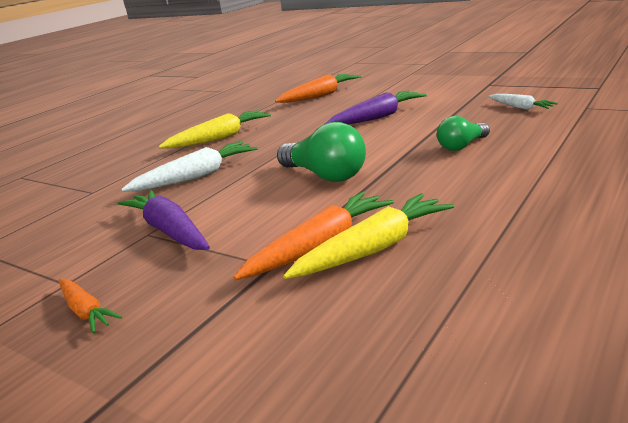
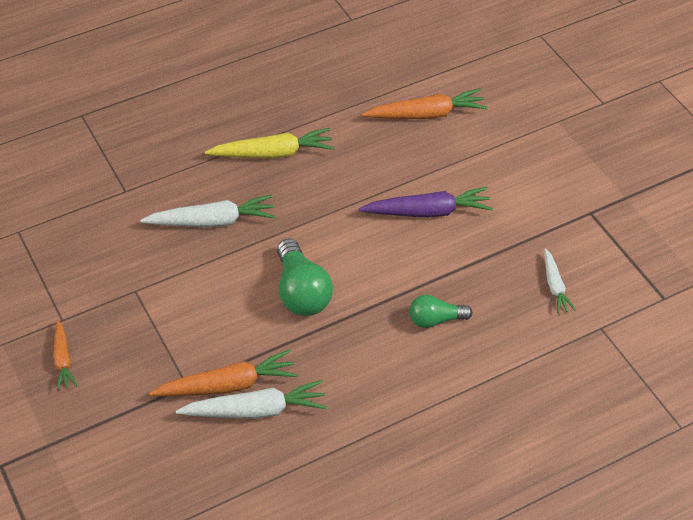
camera: 25 degrees right, 25 degrees up
purple carrot [118,190,210,250] -> none
yellow carrot [283,193,454,279] -> white carrot [176,380,327,419]

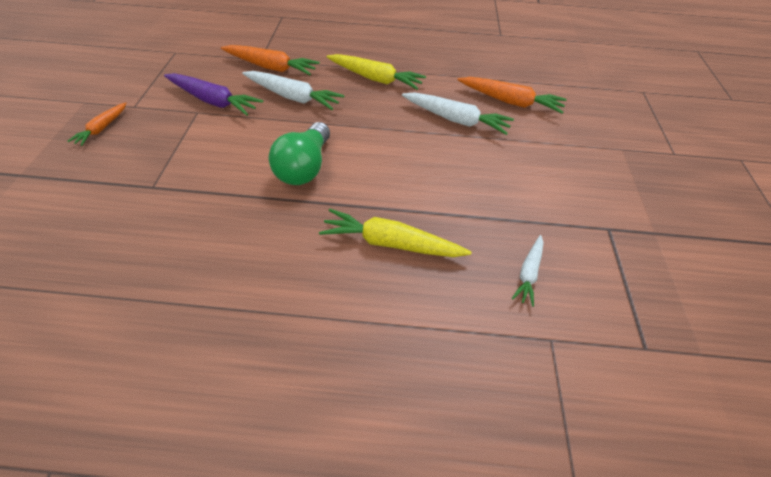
camera: 30 degrees right, 0 degrees up
orange carrot [149,349,298,396] -> orange carrot moved to [221,45,320,75]
white carrot [176,380,327,419] -> white carrot moved to [402,92,514,135]
purple carrot [358,187,493,218] -> purple carrot moved to [164,73,263,116]
green light bulb [409,295,473,328] -> yellow carrot [319,209,472,257]

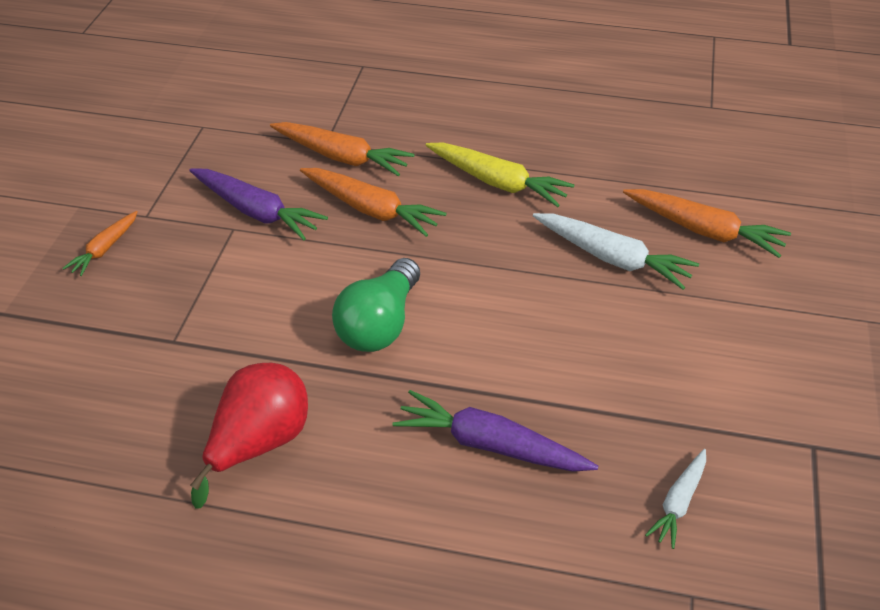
camera: 10 degrees right, 5 degrees down
white carrot [242,71,345,110] -> orange carrot [300,168,447,237]
yellow carrot [319,209,472,257] -> purple carrot [393,390,598,472]
none -> red pear [190,363,308,509]

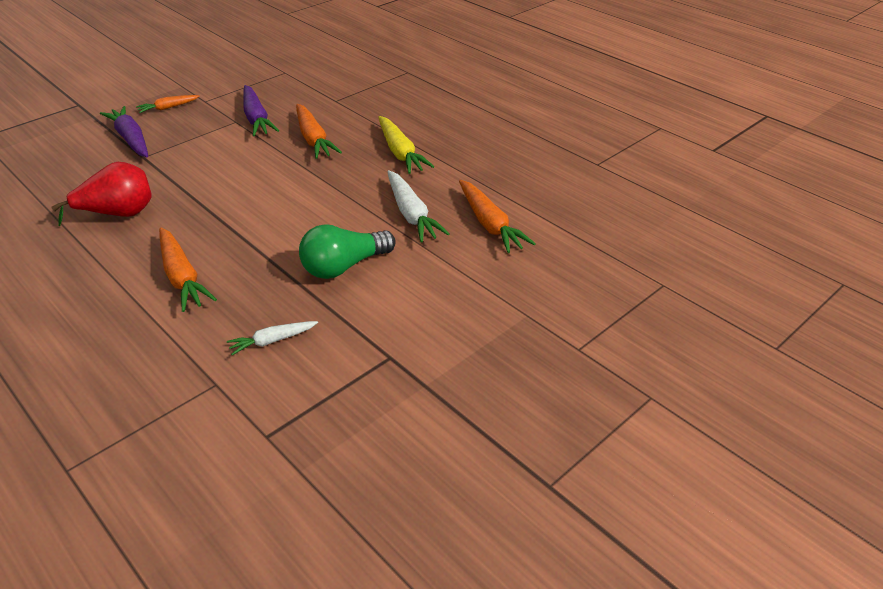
camera: 35 degrees right, 5 degrees down
orange carrot [270,122,414,176] -> orange carrot moved to [159,227,217,312]
green light bulb [332,258,420,352] -> green light bulb moved to [299,224,396,279]
purple carrot [393,390,598,472] -> purple carrot moved to [100,106,148,157]

